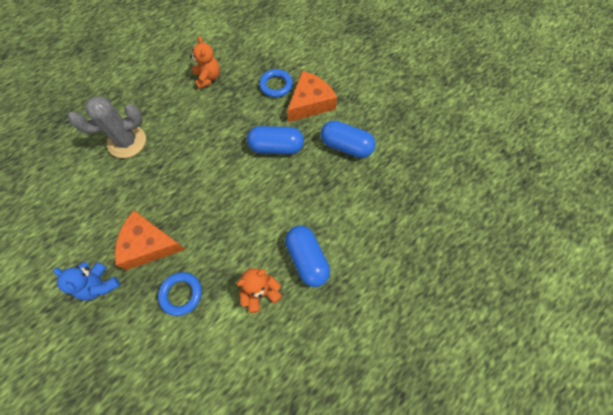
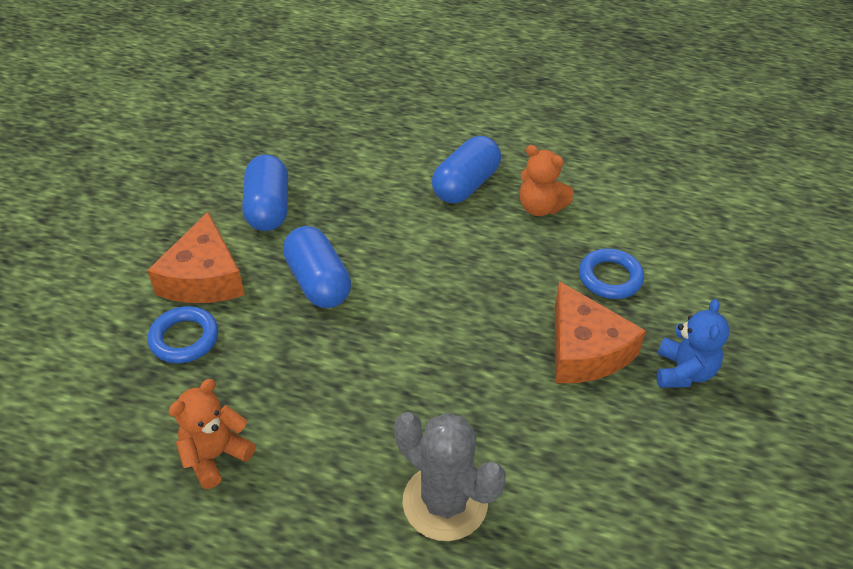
camera: 120 degrees left, 20 degrees down
orange cheese [287,71,337,122] -> orange cheese turned 105 degrees counterclockwise [147,212,245,303]

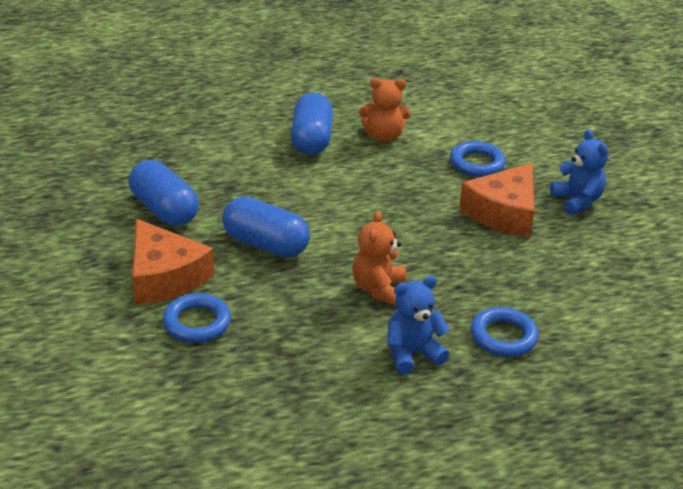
camera: 35 degrees left, 10 degrees down
orange teddy bear [169,379,256,489] -> orange teddy bear moved to [352,211,406,305]
grey cactus [394,412,506,541] -> blue ring [471,307,539,357]
orange cheese [555,281,646,383] -> orange cheese turned 90 degrees clockwise [459,163,535,238]
none -> blue teddy bear [388,276,450,374]

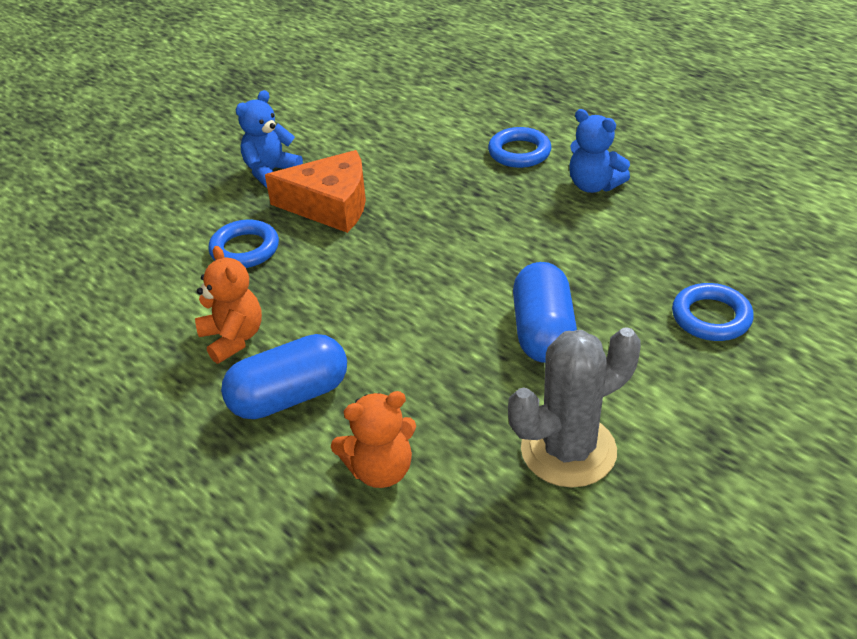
camera: 115 degrees left, 5 degrees up
blue capsule [129,160,199,226] -> grey cactus [508,327,641,488]
orange cheese [132,219,214,304] -> none
orange teddy bear [352,211,406,305] -> orange teddy bear moved to [331,391,416,488]

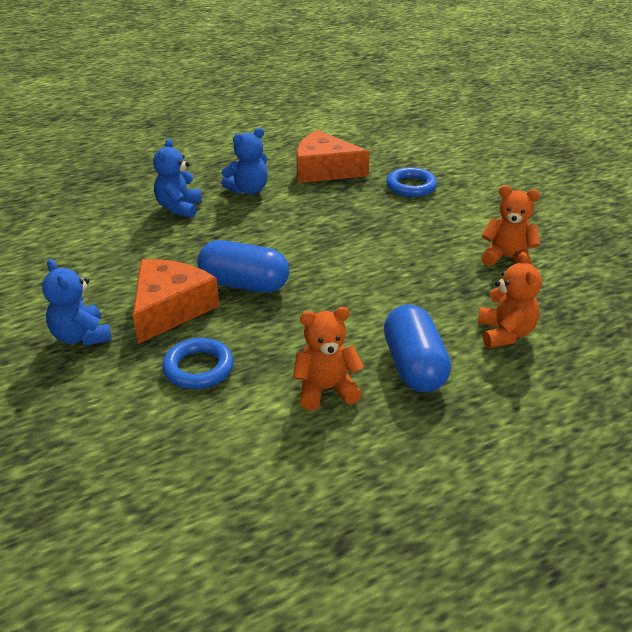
camera: 75 degrees left, 5 degrees down
blue ring [488,127,551,168] -> blue teddy bear [153,139,202,218]
grey cactus [508,327,641,488] -> orange teddy bear [481,185,540,266]
blue capsule [513,262,577,363] -> blue capsule moved to [197,240,289,293]
none -> orange cheese [297,130,370,183]

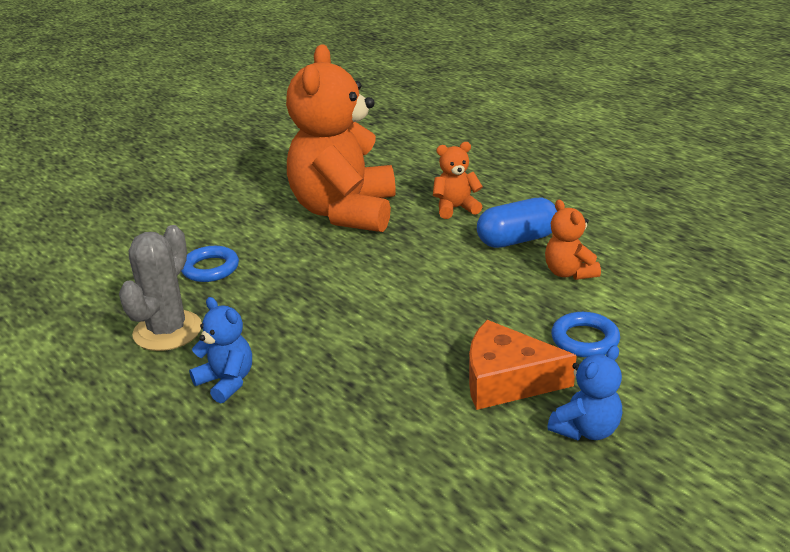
camera: 100 degrees left, 5 degrees down
blue teddy bear [153,139,202,218] -> none
blue capsule [197,240,289,293] -> none
orange cheese [297,130,370,183] -> grey cactus [119,225,202,351]
orange teddy bear [481,185,540,266] -> orange teddy bear [286,45,396,232], size x2.38

